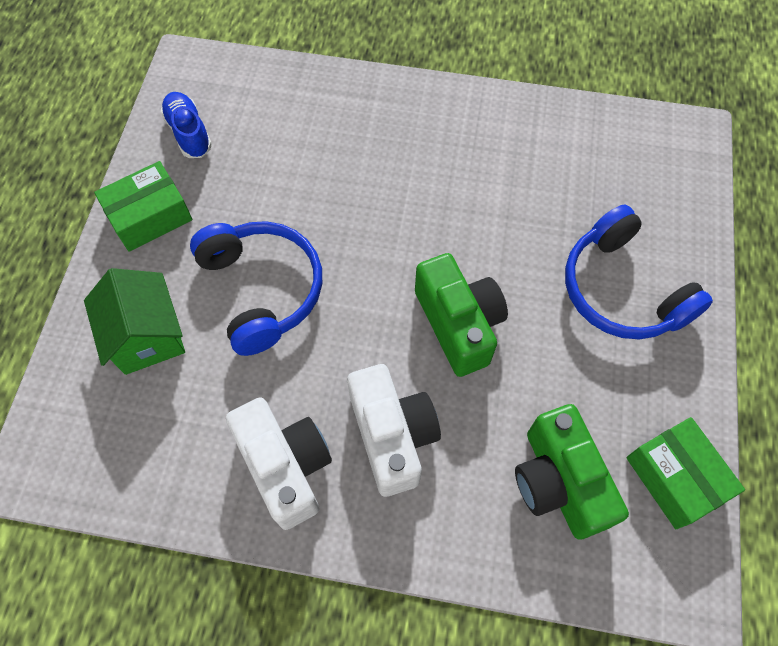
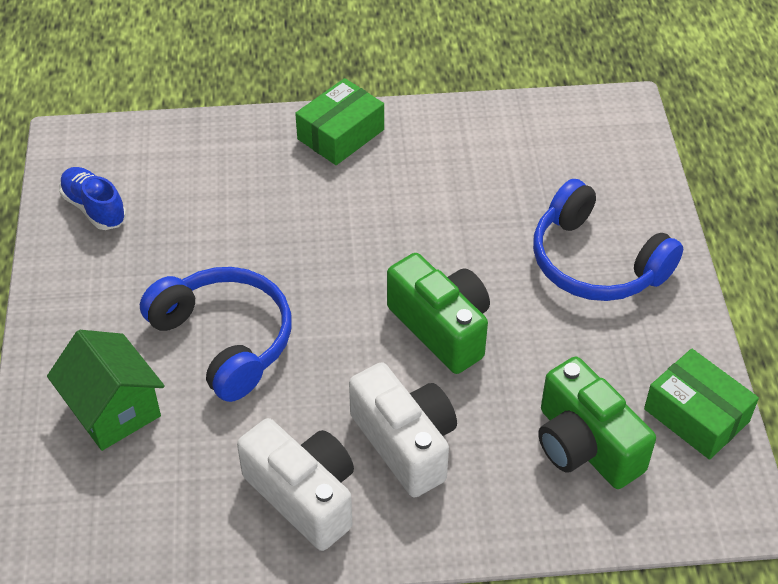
camera: 15 degrees left, 15 degrees down
green box [94,161,192,252] -> green box moved to [295,78,384,165]

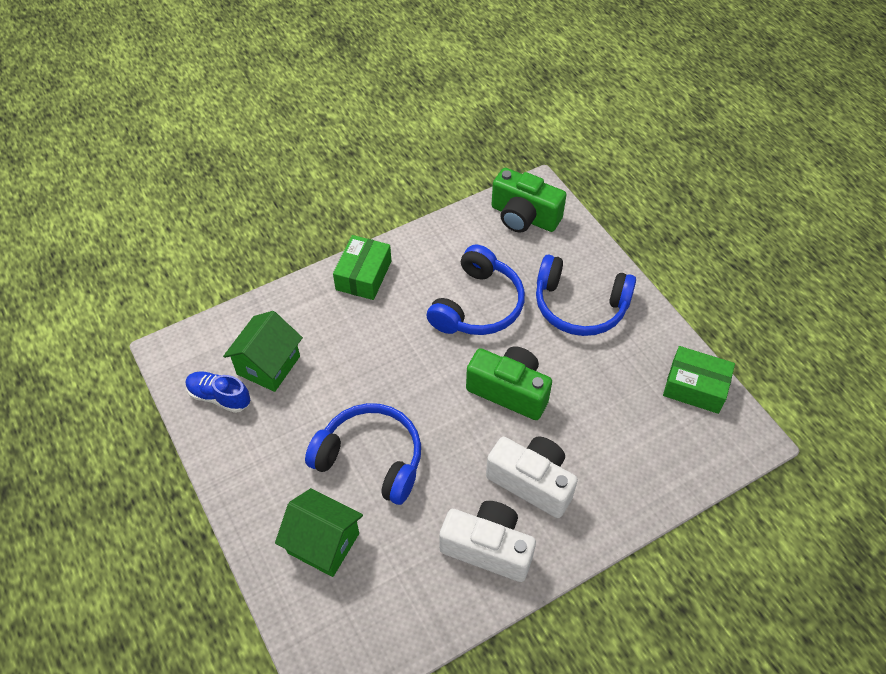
camera: 25 degrees left, 5 degrees up
green camera [538,356,656,489] -> green camera moved to [491,168,567,233]
none -> green house [223,311,303,392]
none -> blue headphones [427,244,525,335]

